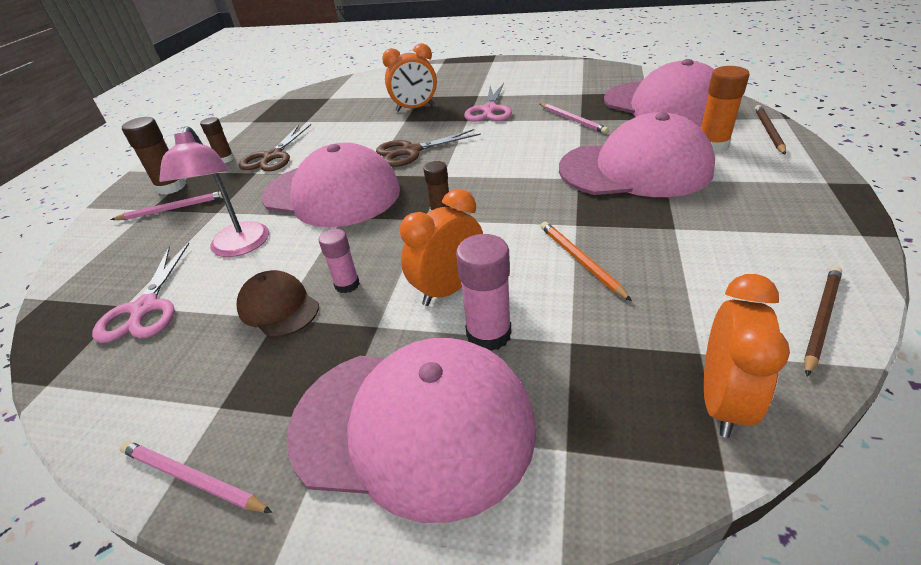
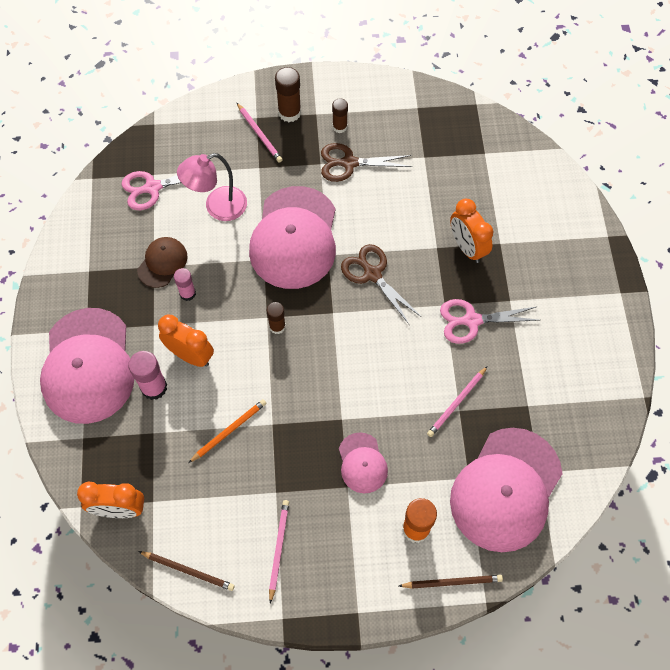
camera: 70 degrees right, 25 degrees up
pink pencil [119,441,272,513] -> pink pencil moved to [269,500,289,604]
pink cap [559,112,715,197] -> pink cap [339,432,388,493], size x0.48

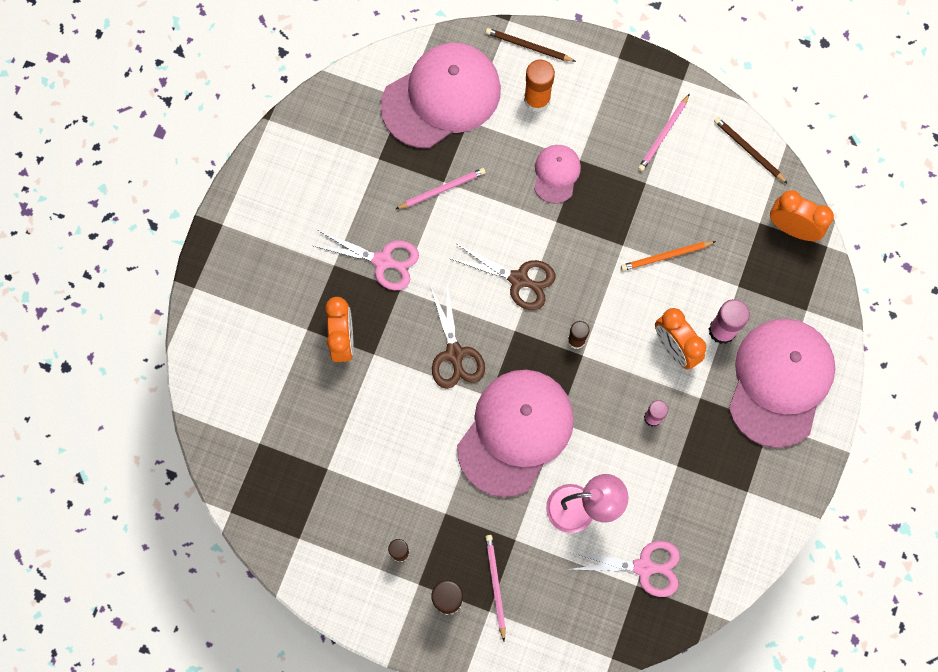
camera: 155 degrees left, 10 degrees up
brown cap [137,237,188,288] -> none
brown scissors [321,143,413,182] -> brown scissors moved to [449,244,555,310]

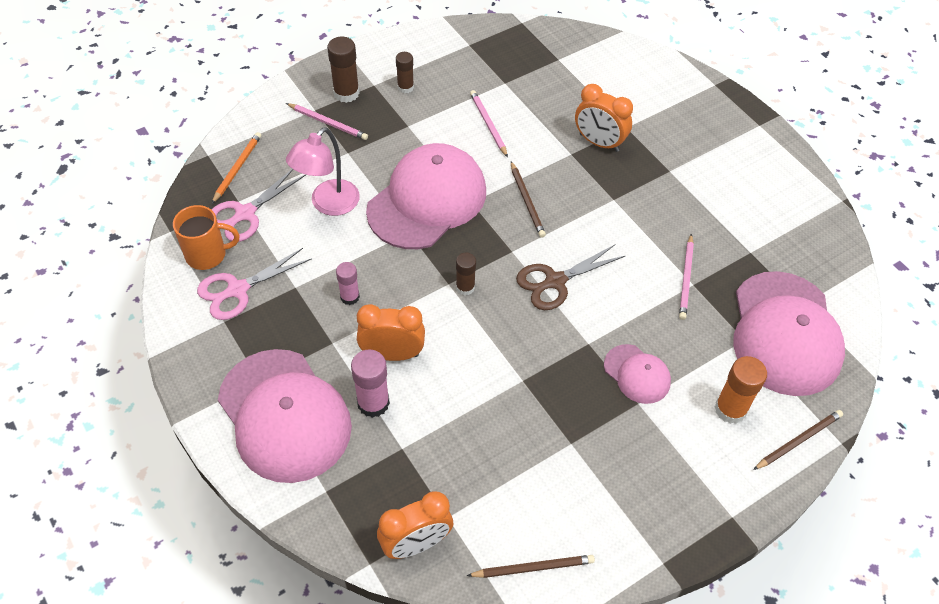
camera: 125 degrees right, 20 degrees down
pink scissors [314,231,419,290] -> pink scissors moved to [197,248,312,320]
brown scissors [431,285,485,389] -> brown pencil [511,161,546,238]
pink cap [457,370,574,497] -> pink cap turned 120 degrees counterclockwise [366,143,486,249]
orange pencil [621,241,716,271] -> orange pencil moved to [212,132,261,204]
pink pencil [638,94,690,171] -> pink pencil moved to [470,90,508,157]
none -> orange mug [173,205,239,270]

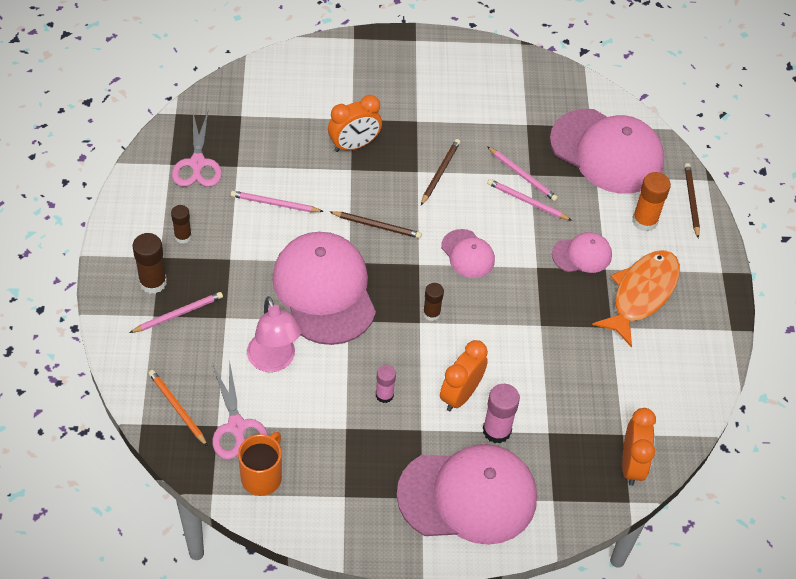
camera: 60 degrees left, 0 degrees up
pink scissors [197,248,312,320] -> pink scissors moved to [172,112,222,187]
brown pencil [467,555,595,578] -> brown pencil moved to [421,139,460,205]
brown scissors [516,245,625,310] -> pink cap [441,229,495,278]
none -> pink pencil [487,179,572,221]
none -> orange fish [592,250,680,348]

